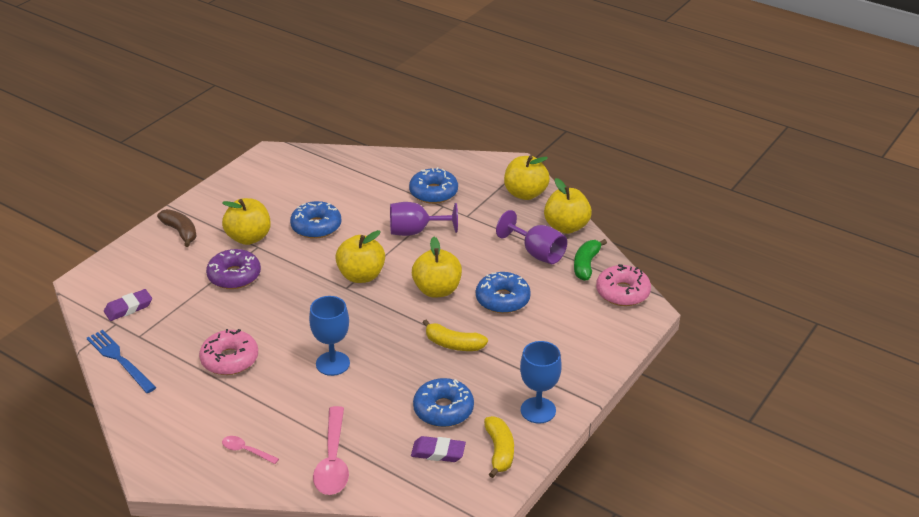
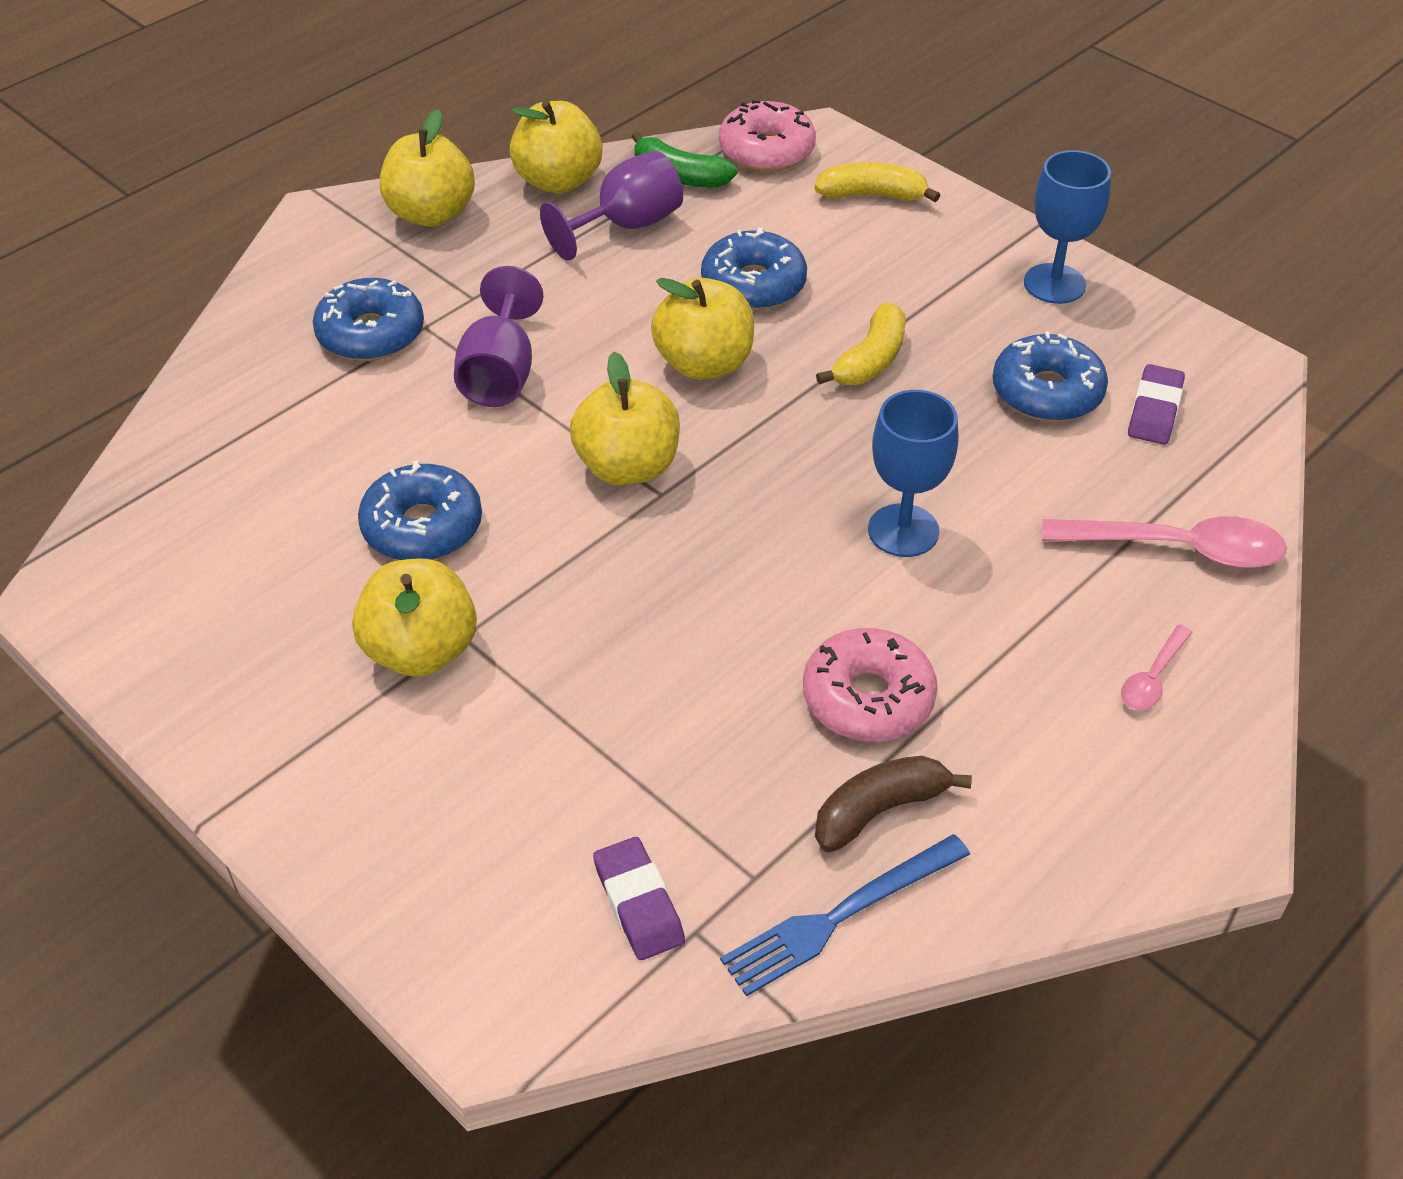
camera: 80 degrees left, 10 degrees up
brown banana [157,209,197,247] -> brown banana moved to [815,756,972,852]
purple donut [206,249,261,289] -> none
yellow banana [484,416,514,478] -> yellow banana moved to [814,162,940,202]

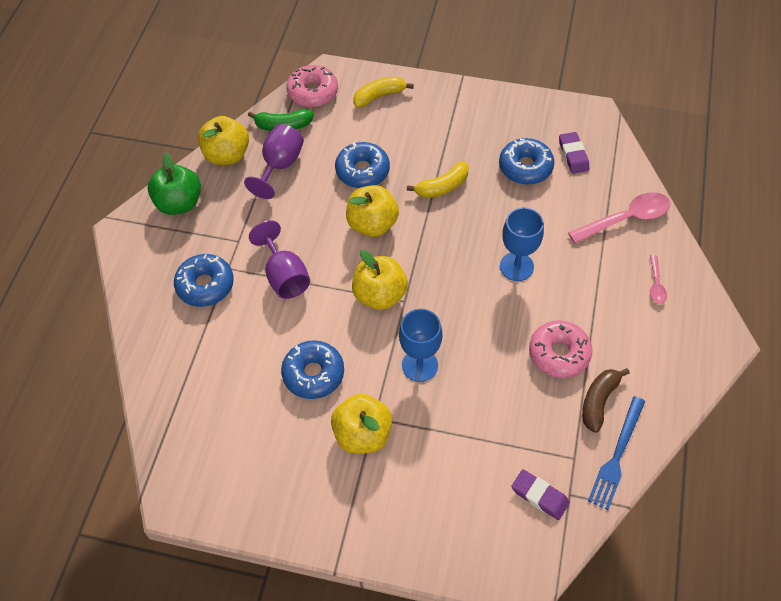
camera: 30 degrees left, 10 degrees up
yellow apple [380,109,475,227] -> green apple [148,152,201,215]
yellow banana [816,303,905,385] -> yellow banana turned 60 degrees clockwise [407,161,469,198]
blue goblet [1024,150,1111,304] -> blue goblet moved to [399,309,443,382]

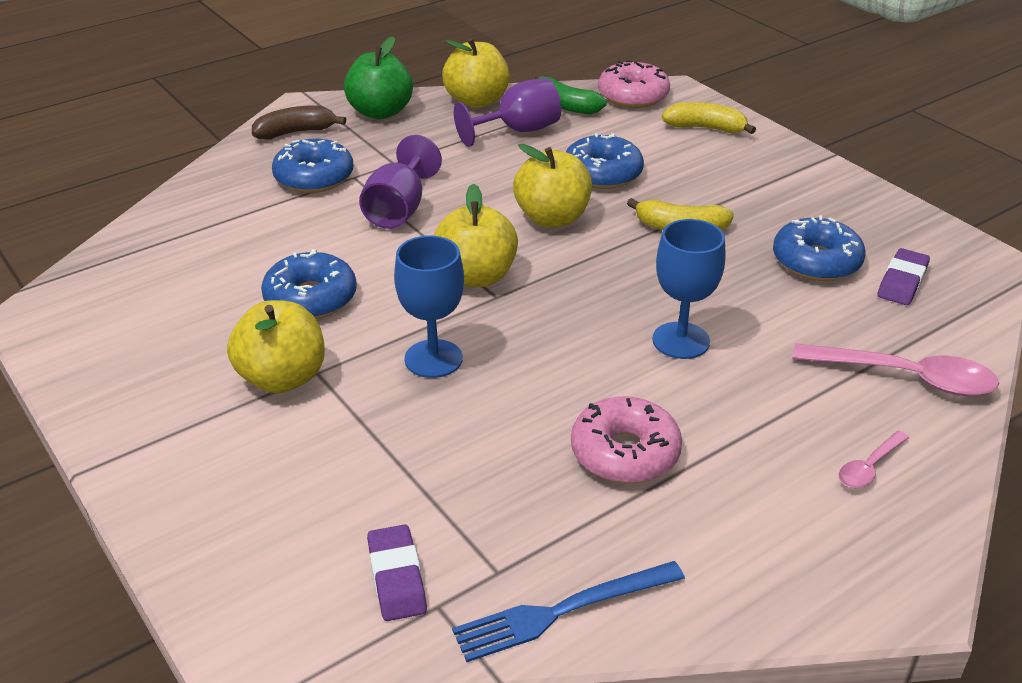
camera: 40 degrees right, 20 degrees down
brown banana [582,368,630,433] -> brown banana moved to [252,105,346,139]

